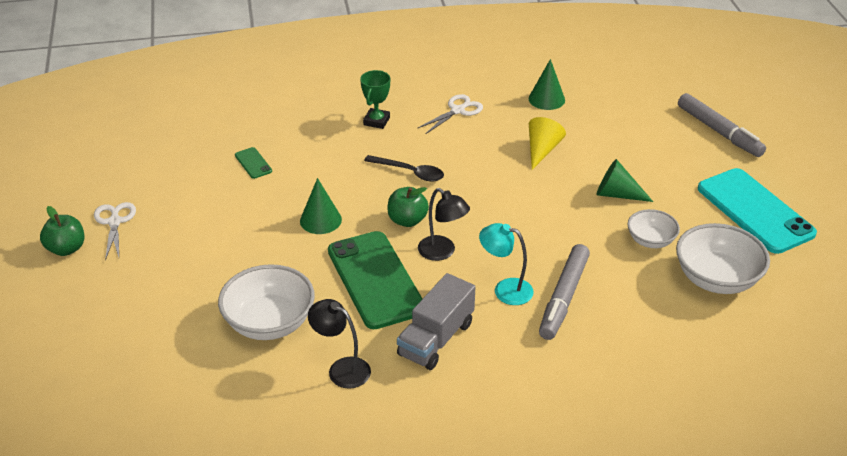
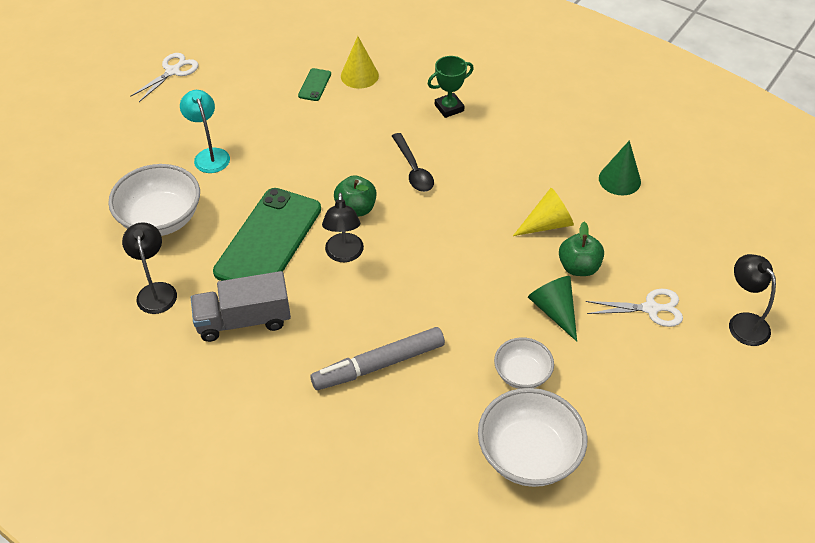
camera: 45 degrees right, 10 degrees up
green apple [40,206,84,256] -> green apple moved to [559,222,604,276]
green cone [300,178,342,234] -> none
white scissors [417,94,483,134] -> white scissors moved to [585,289,683,327]
turquoise lamp [479,223,534,305] -> turquoise lamp moved to [180,90,230,173]
grey marker [678,93,766,157] -> black lamp [729,254,776,346]
turquoise phone [698,168,817,254] -> none
none -> yellow cone [341,36,379,89]

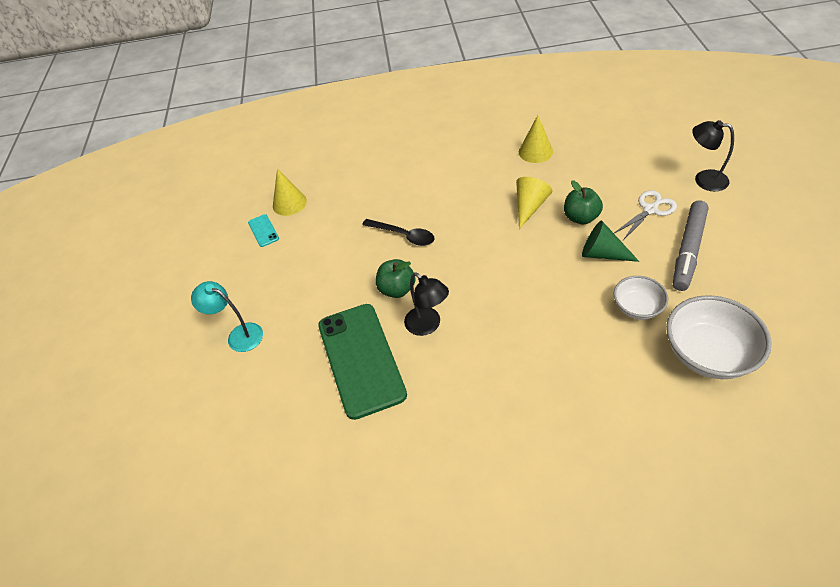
camera: 35 degrees left, 0 degrees up
white bowl [108,164,200,236] -> none
black lamp [122,222,177,314] -> none
white scissors [130,53,199,102] -> none
grey truck [191,271,291,342] -> none
green phone [298,68,331,101] -> turquoise phone [248,214,279,247]
grey marker [311,327,445,390] -> grey marker moved to [673,200,709,291]
green trophy [428,56,474,118] -> none
green cone [599,140,641,195] -> yellow cone [519,115,553,163]

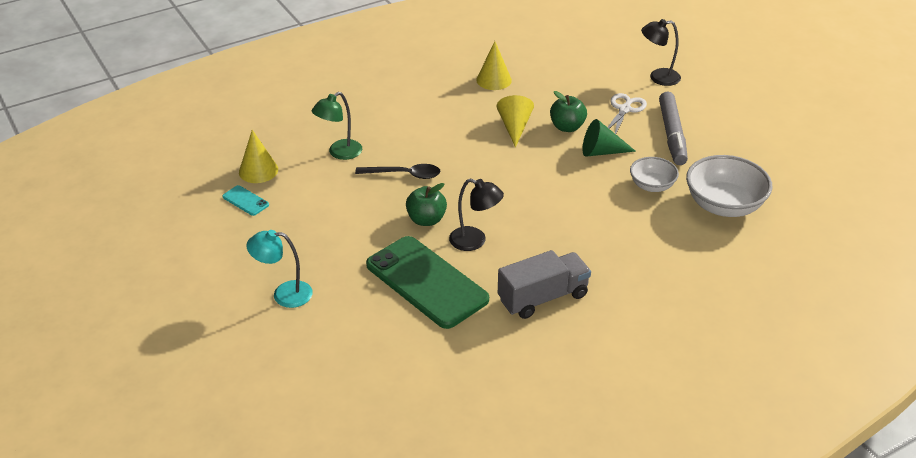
camera: 30 degrees left, 10 degrees down
none -> green lamp [312,92,362,160]
none -> grey truck [498,250,591,319]

